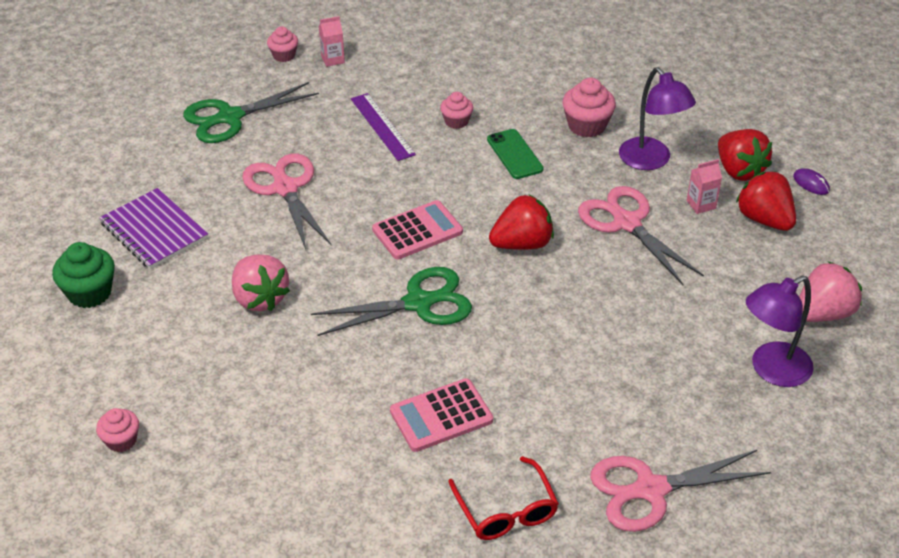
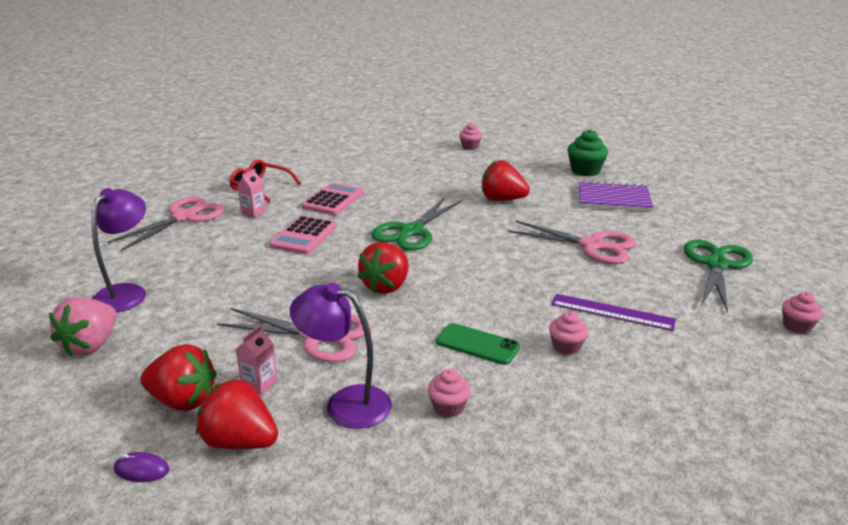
camera: 140 degrees right, 15 degrees down
pink strawberry [232,255,290,311] -> red strawberry [482,160,530,201]
pink carton [319,16,345,67] -> pink carton moved to [237,169,266,218]
pink calculator [372,200,463,259] -> pink calculator moved to [269,216,337,254]
pink cupcake [562,78,616,138] -> pink cupcake [427,369,471,418], size x0.63

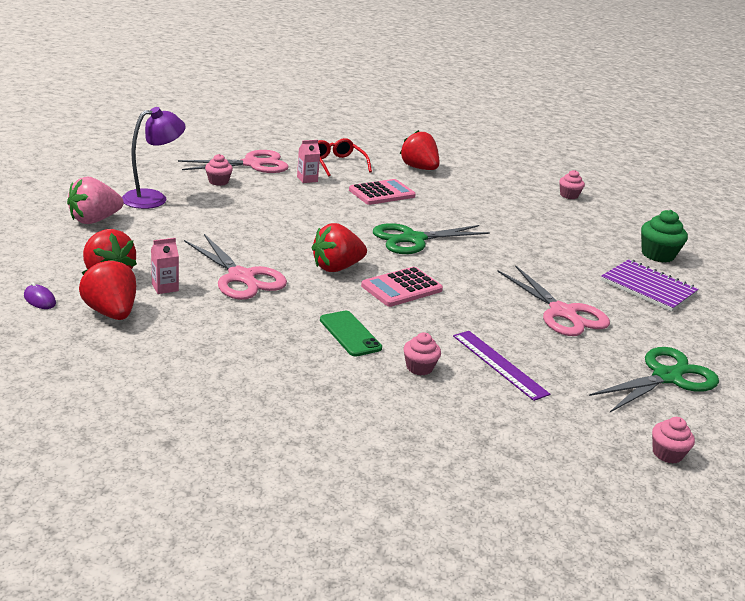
camera: 30 degrees right, 0 degrees up
pink calculator [269,216,337,254] -> pink calculator moved to [361,267,443,307]
purple lamp [290,283,392,429] -> none
pink cupcake [427,369,471,418] -> pink cupcake moved to [205,154,233,186]
red strawberry [482,160,530,201] -> red strawberry moved to [400,130,440,170]

